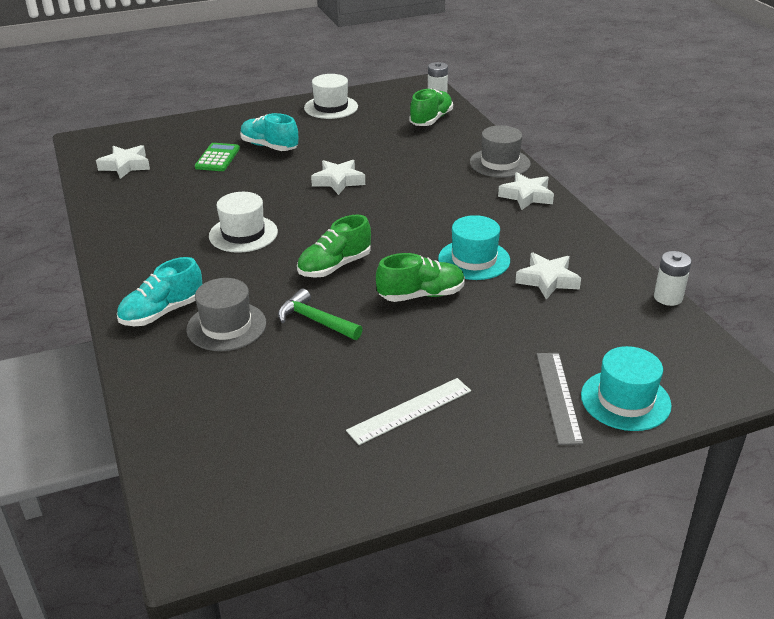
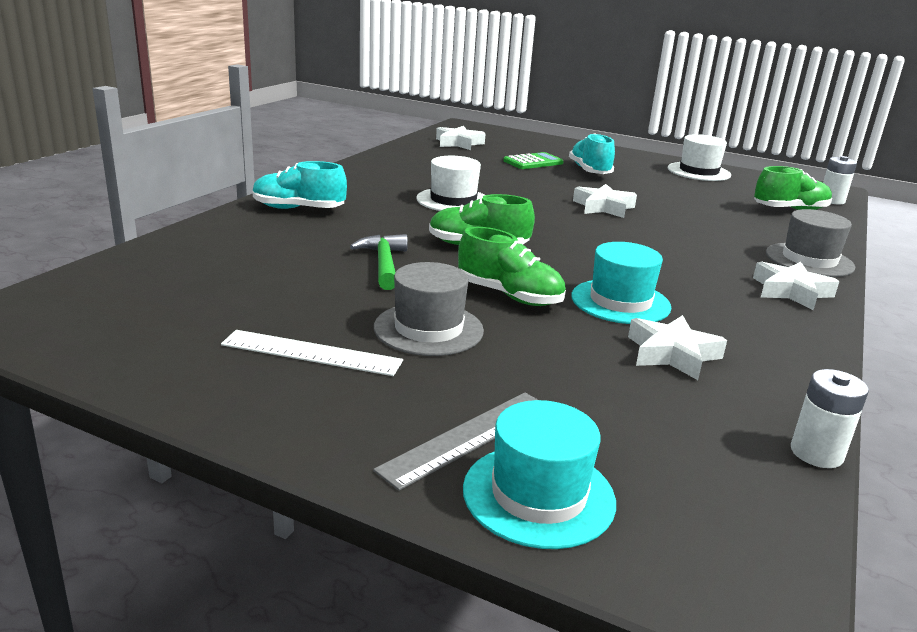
camera: 45 degrees right, 10 degrees down
grey hat [186,278,266,351] -> grey hat moved to [374,262,484,356]

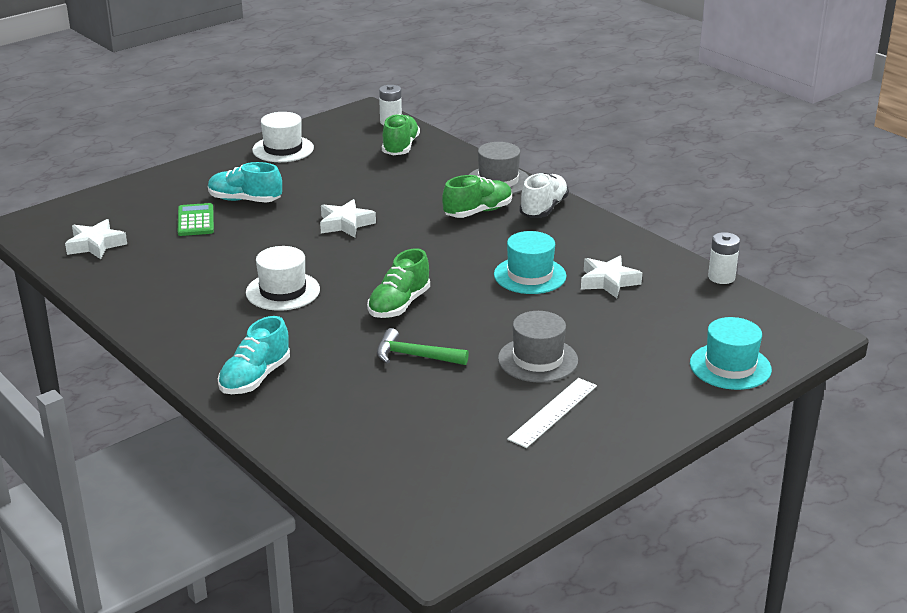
camera: 65 degrees left, 5 degrees up
grey ruler [373,392,538,491] -> none
green shoe [458,227,566,306] -> green shoe moved to [442,175,512,218]
white star [753,261,839,310] -> white shoe [519,173,569,218]

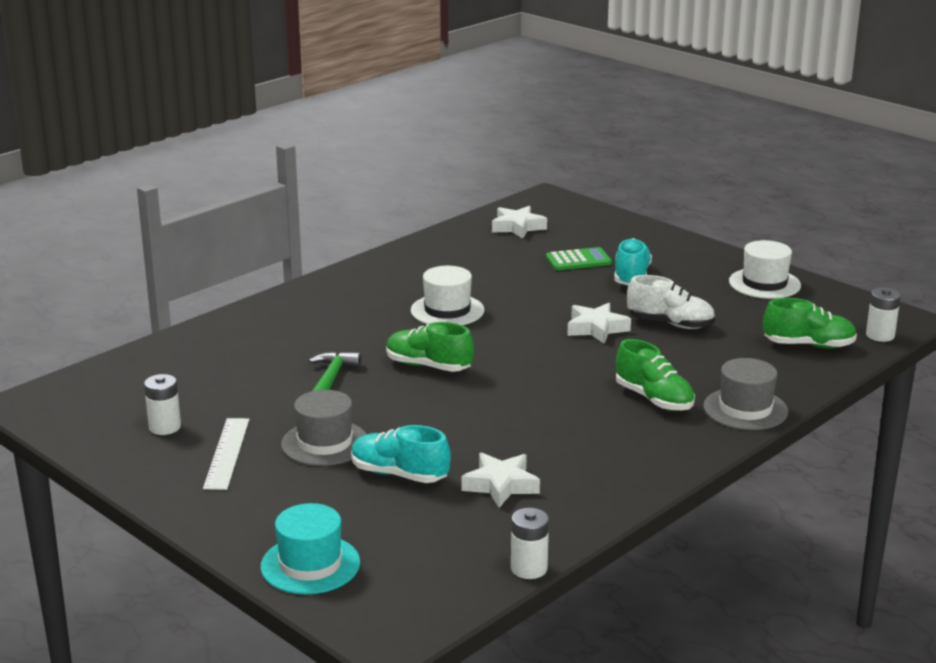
camera: 85 degrees right, 5 degrees down
turquoise shoe [218,316,290,394] -> turquoise shoe moved to [351,425,451,483]
turquoise hat [494,231,567,294] -> none
white ruler [507,378,597,448] -> white ruler turned 60 degrees clockwise [203,418,250,490]
white shoe [519,173,569,218] -> white shoe moved to [627,275,715,329]
none -> white battery [144,374,181,435]

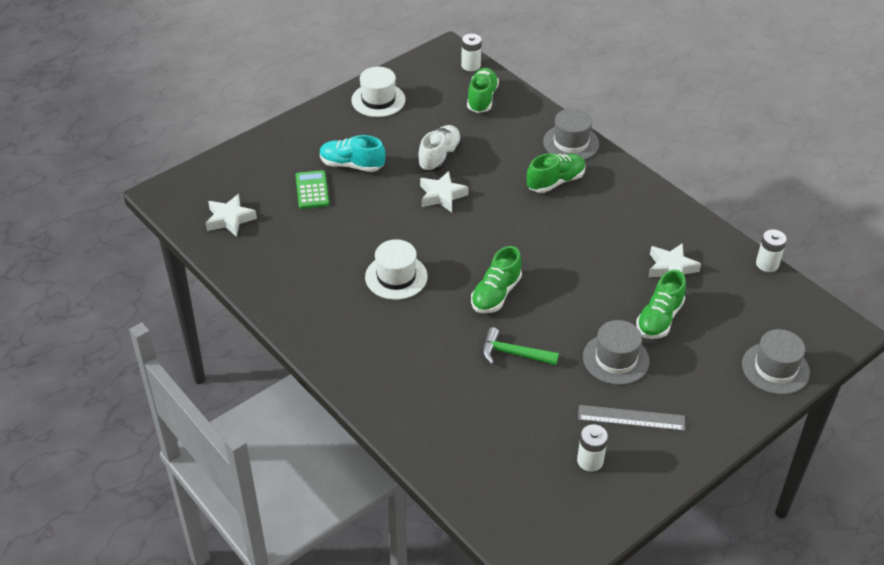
camera: 85 degrees left, 20 degrees up
white ruler [203,418,250,490] -> grey ruler [578,405,685,431]
turquoise hat [261,503,360,594] -> grey hat [742,329,810,395]
turquoise shoe [351,425,451,483] -> green shoe [636,270,686,339]

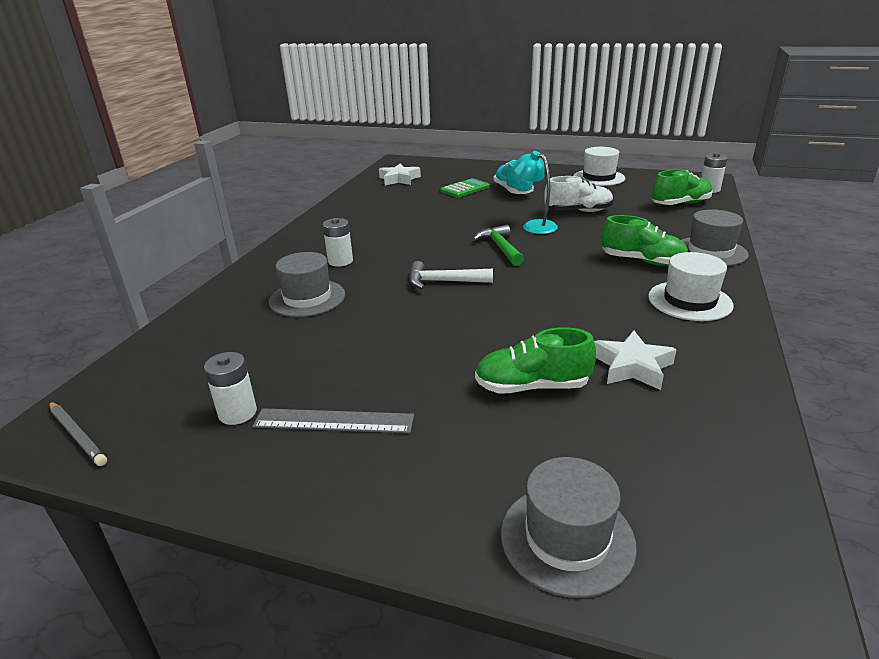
camera: 60 degrees right, 15 degrees down
white hat [365,239,428,300] -> white hat moved to [648,252,734,321]
white star [420,171,469,212] -> turquoise lamp [513,151,558,234]
green shoe [471,246,522,313] -> white hammer [409,261,493,289]
green hammer [482,327,559,365] -> green hammer moved to [473,225,524,266]
grey ruler [578,405,685,431] -> grey ruler turned 60 degrees counterclockwise [252,408,414,433]
grey hat [583,320,649,385] -> grey hat moved to [269,252,345,317]
white battery [756,229,787,272] -> white battery moved to [323,218,353,267]
none -> grey pencil [49,402,107,466]

